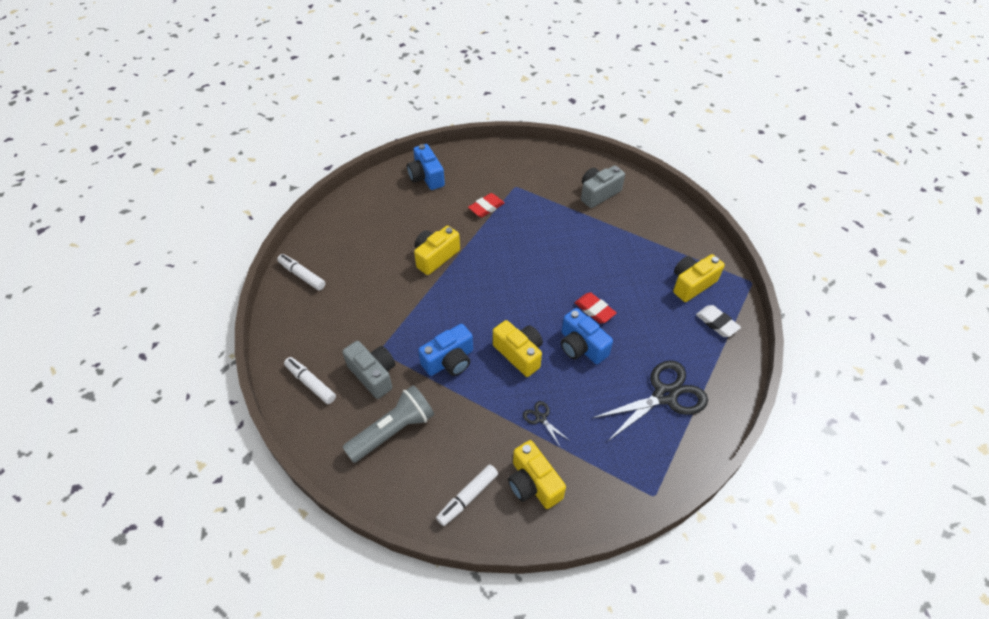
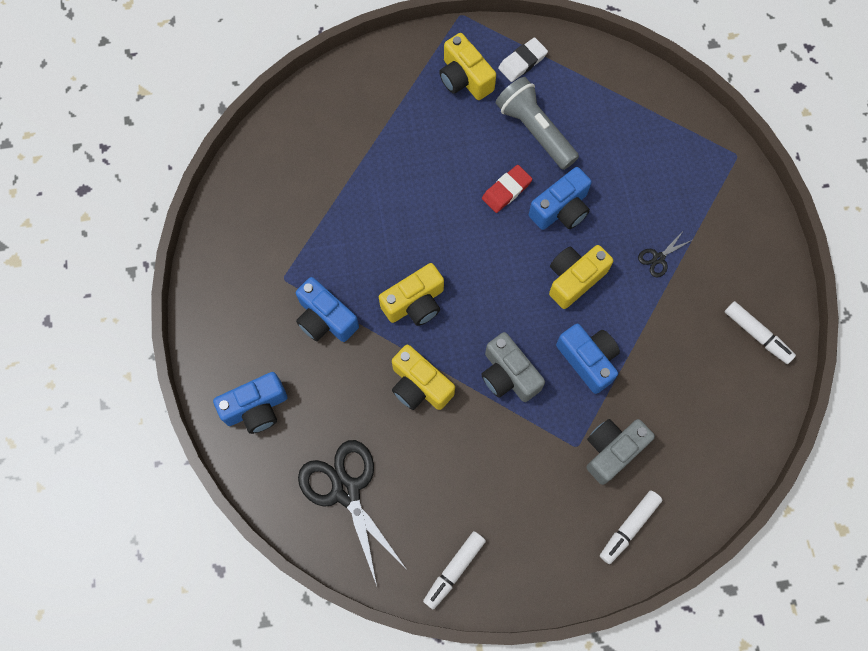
camera: 90 degrees left, 20 degrees up
grey flashlight [342,385,434,463] -> grey flashlight moved to [496,77,579,170]
red eraser [468,193,505,218] -> blue camera [296,277,359,342]
yellow camera [508,440,566,509] -> yellow camera moved to [379,263,444,326]
grey camera [581,166,625,208] -> grey camera moved to [481,332,545,402]
black scissors [593,360,708,441] -> black scissors moved to [298,440,405,586]

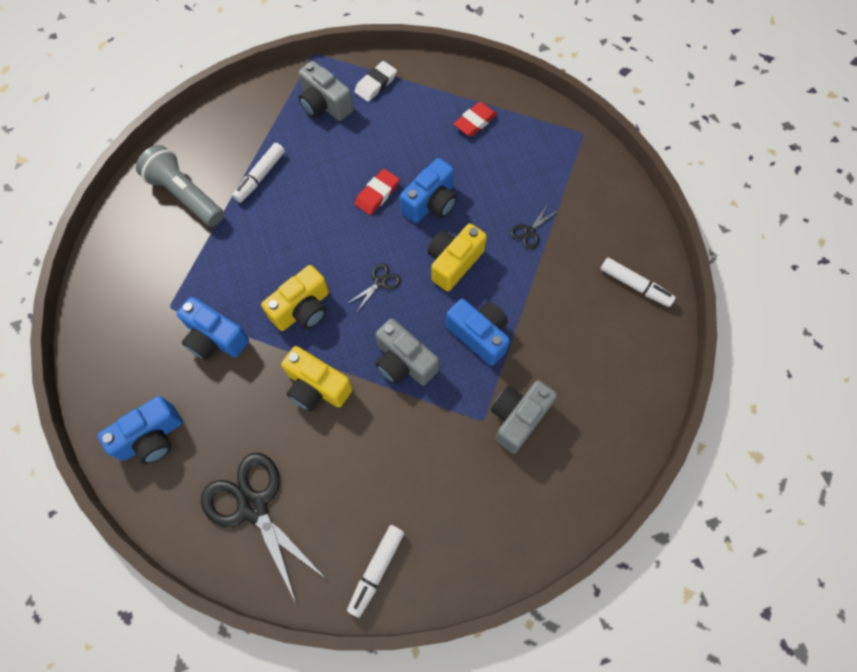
camera: 10 degrees left, 5 degrees down
yellow camera [439,33,496,100] -> grey camera [299,61,353,121]
grey flashlight [496,77,579,170] -> grey flashlight moved to [136,145,224,227]
white marker [600,490,662,564] -> white marker moved to [232,143,285,203]
none -> black scissors [348,263,401,313]
none -> red eraser [454,102,497,137]

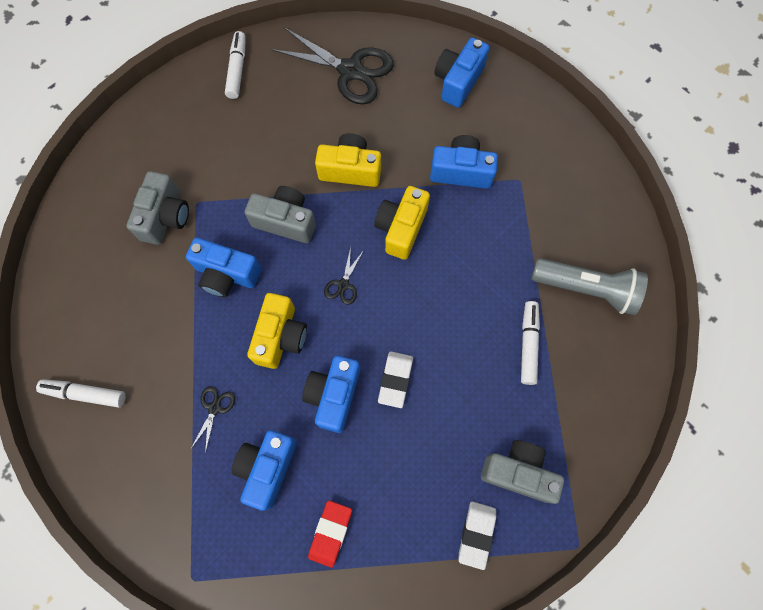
camera: 155 degrees right, 5 degrees up
red eraser [355,169,399,215] -> white eraser [378,351,413,408]
none -> blue camera [231,430,297,511]

